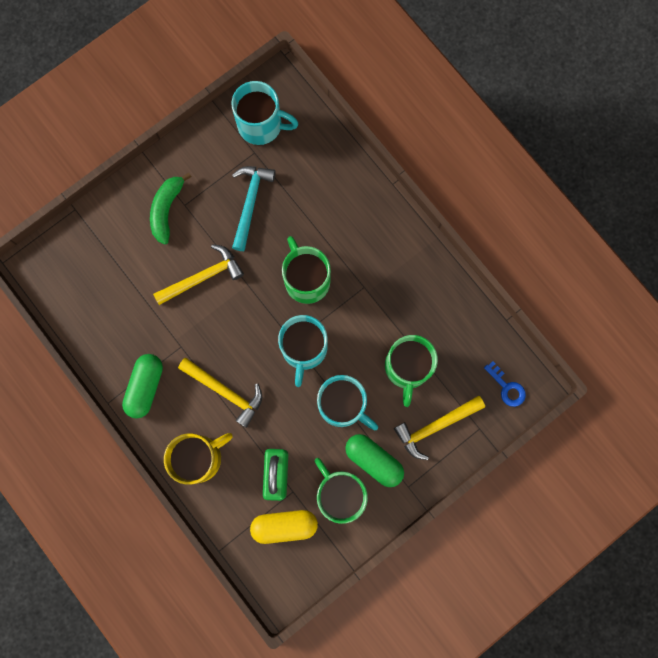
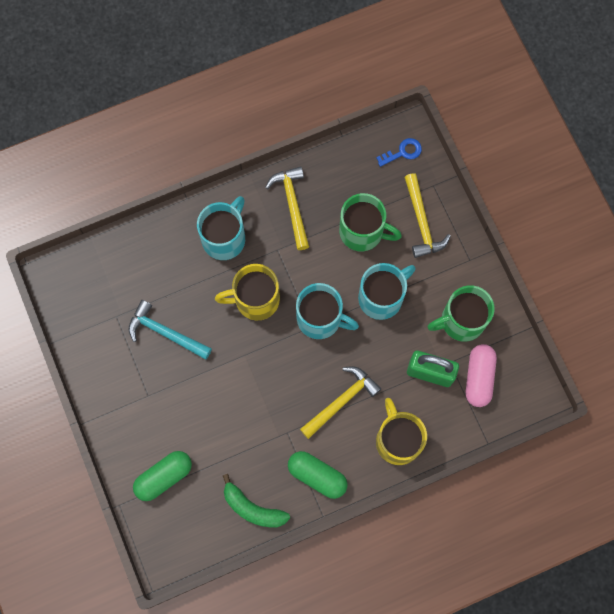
camera: 75 degrees left, 5 degrees down
green banana [150,172,191,245] -> green banana moved to [223,474,290,527]
yellow hammer [153,244,244,305] -> yellow hammer moved to [265,166,309,250]
turquoise mug [231,81,299,145] -> turquoise mug moved to [197,196,245,260]
yellow capsule [250,510,318,544] -> pink capsule [466,344,497,407]
green mug [282,236,331,304] -> yellow mug [215,264,280,320]
green capsule [345,434,404,487] -> green capsule moved to [133,451,192,501]

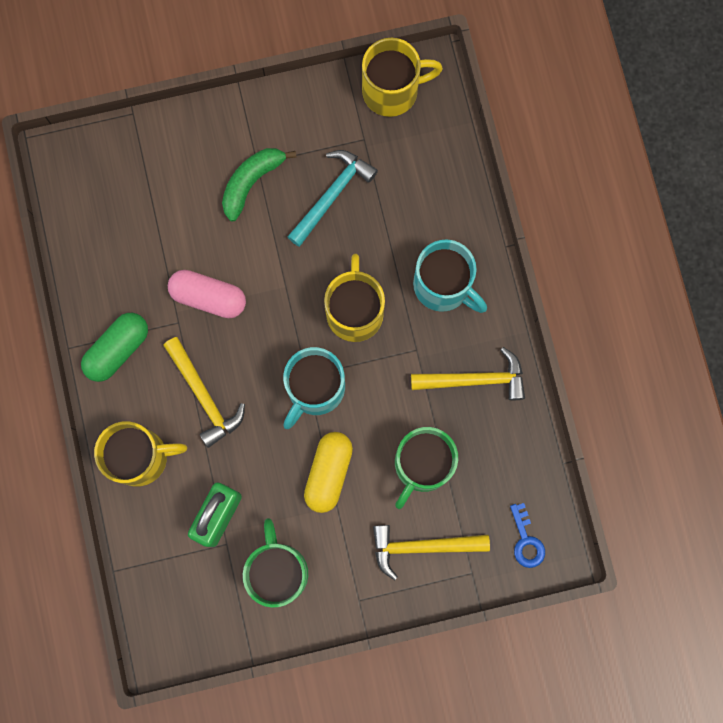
camera: 100 degrees right, 5 degrees up
green capsule [133,451,192,501] -> none
green banana [223,474,290,527] -> green banana moved to [222,148,296,222]
turquoise mug [358,263,416,320] -> yellow capsule [304,432,353,513]
pink capsule [466,344,497,407] -> pink capsule moved to [168,270,246,318]
none -> yellow mug [362,38,443,117]

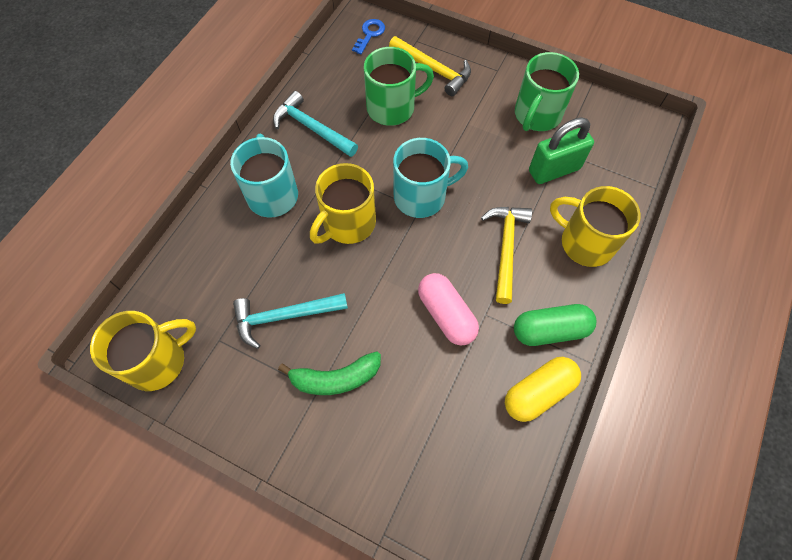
camera: 140 degrees left, 15 degrees down
yellow capsule [304,432,353,513] -> yellow capsule moved to [505,357,581,422]
yellow mug [362,38,443,117] -> yellow mug turned 120 degrees clockwise [90,311,196,391]
yellow hammer [411,347,525,400] -> turquoise hammer [273,91,358,157]

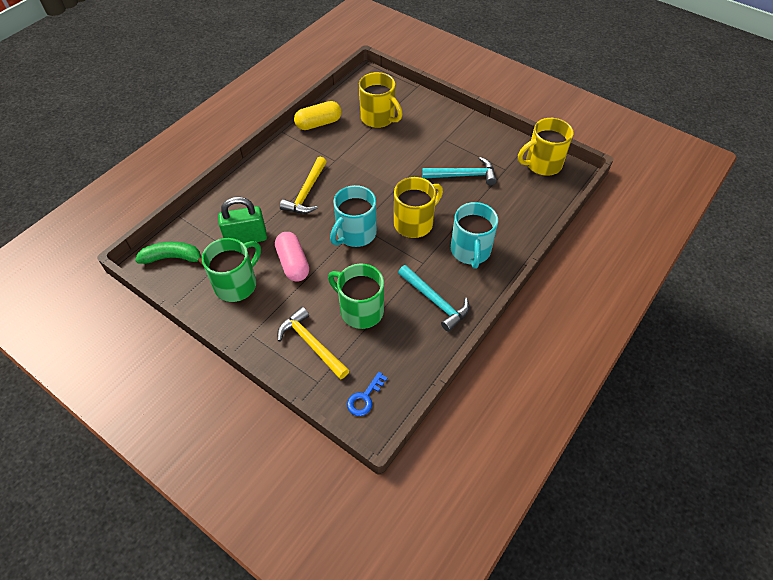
camera: 170 degrees left, 10 degrees down
green banana [278,352,381,395] -> green banana moved to [135,242,203,265]
green mug [364,47,434,126] -> green mug turned 45 degrees clockwise [328,264,384,329]
turquoise mug [393,138,468,218] -> turquoise mug turned 45 degrees counterclockwise [330,185,377,247]
pink capsule [418,273,479,346] -> pink capsule moved to [275,232,309,282]
green capsule [514,304,596,346] -> none
yellow mug [550,186,641,267] -> yellow mug moved to [359,72,402,128]

